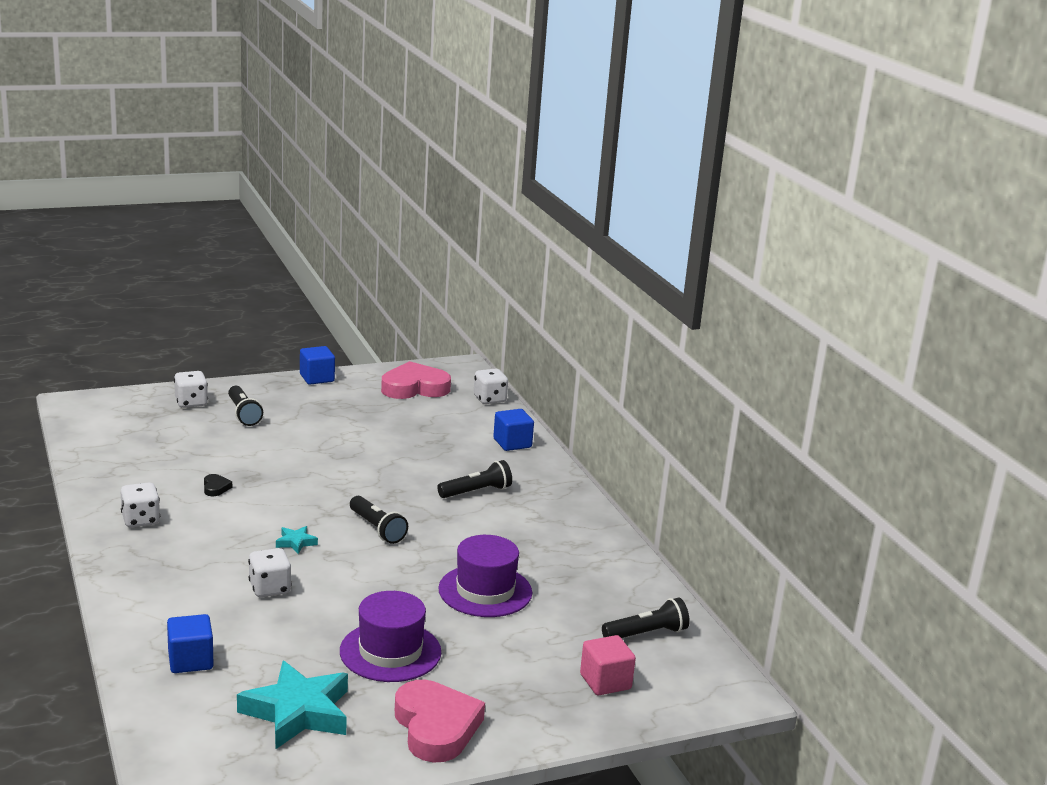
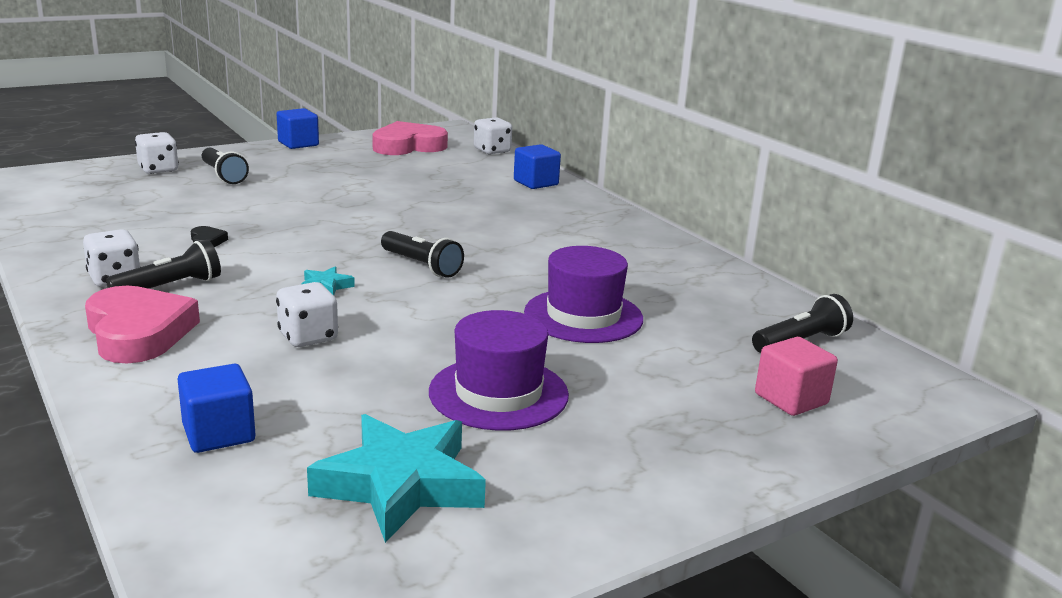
camera: 10 degrees left, 0 degrees up
pink heart [395,680,485,762] -> pink heart moved to [85,286,200,364]
black flashlight [437,460,512,498] -> black flashlight moved to [106,240,221,289]

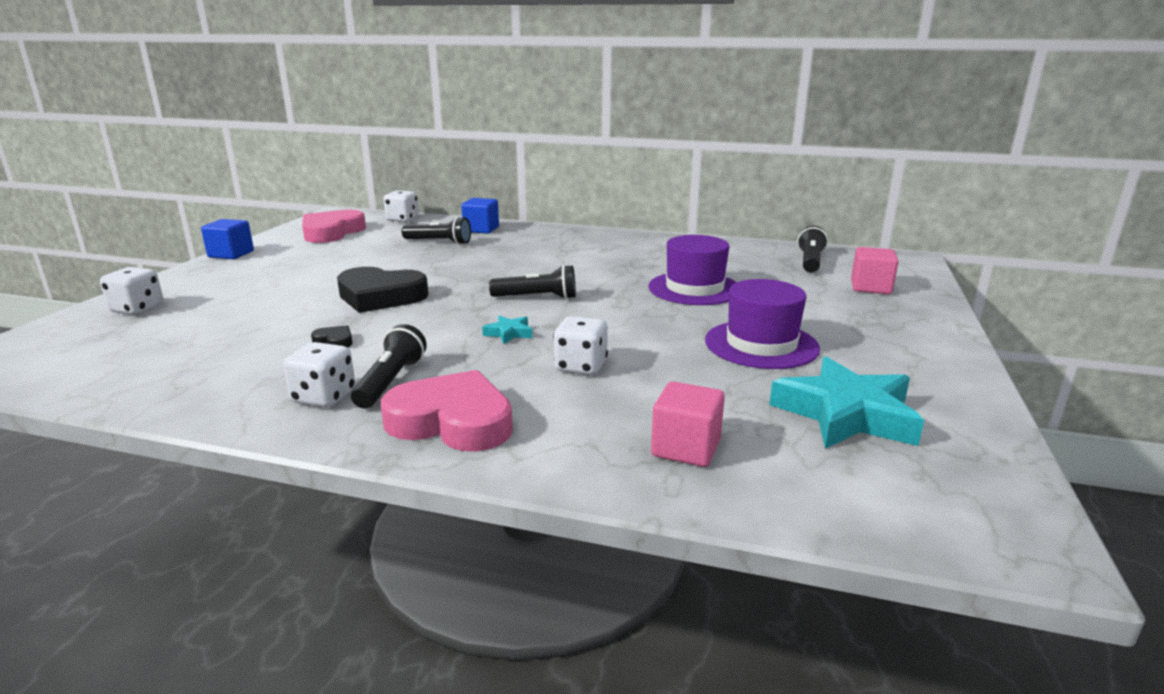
camera: 40 degrees left, 0 degrees up
blue cube [177,364,256,453] -> pink cube [651,381,725,467]
black flashlight [202,148,249,184] -> black flashlight moved to [402,217,471,245]
none -> black heart [337,267,429,313]

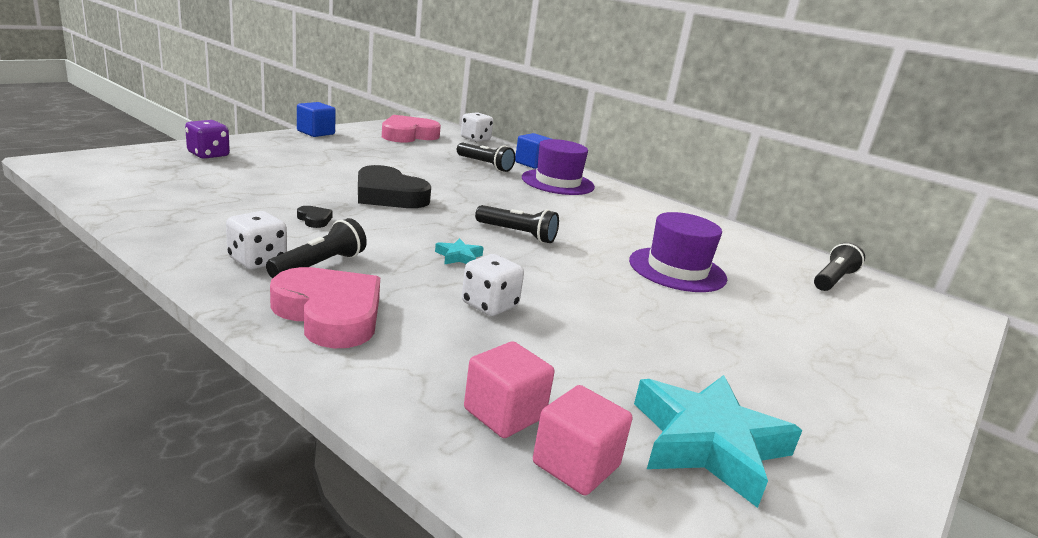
camera: 20 degrees right, 0 degrees up
white dice [100,267,163,315] -> purple dice [185,120,230,159]
purple hat [705,279,820,369] -> purple hat moved to [522,139,595,195]
pink cube [851,247,899,294] -> pink cube moved to [533,385,632,495]

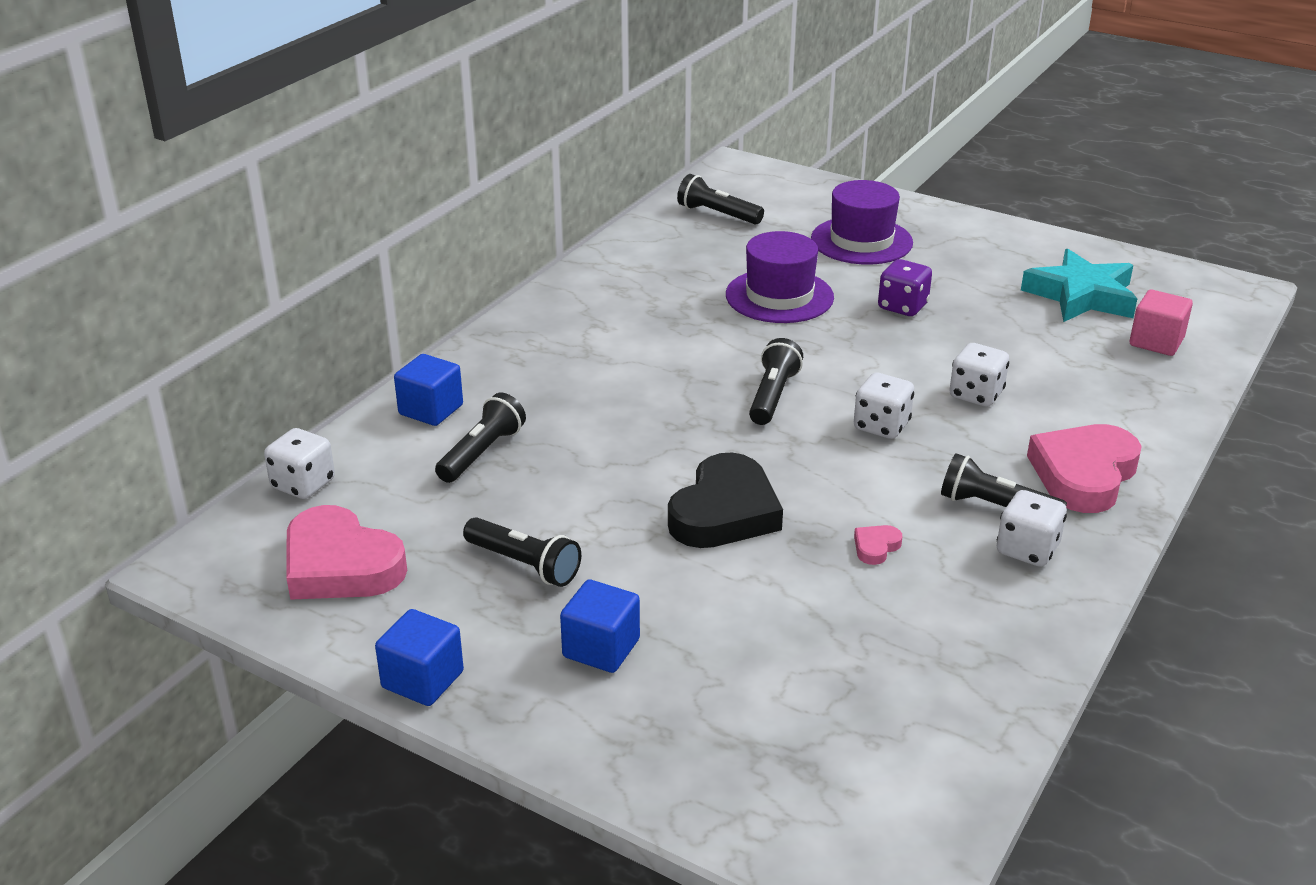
camera: 95 degrees left, 10 degrees up
purple dice [185,120,230,159] -> purple dice moved to [878,259,932,316]
black heart [297,206,333,228] -> pink heart [854,525,902,565]
turquoise star [435,238,484,265] -> white dice [854,373,914,439]
pink cube [464,341,555,438] -> none
purple hat [522,139,595,195] -> purple hat moved to [811,180,913,265]
none -> black flashlight [463,517,581,587]
none -> blue cube [560,580,640,673]

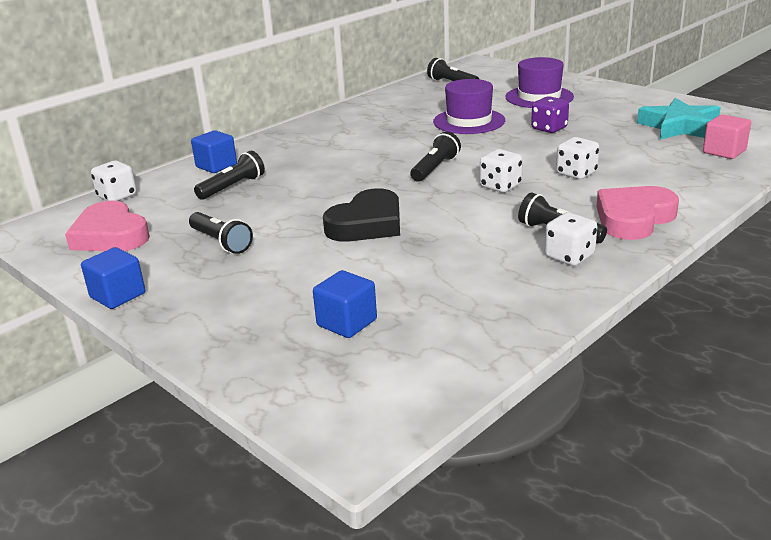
camera: 15 degrees right, 5 degrees down
blue cube [560,580,640,673] -> blue cube moved to [313,270,377,338]
pink heart [854,525,902,565] -> none

